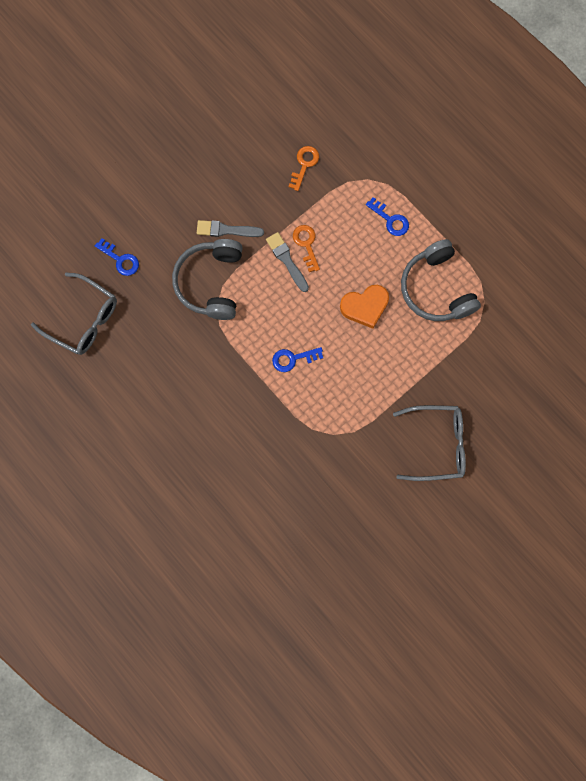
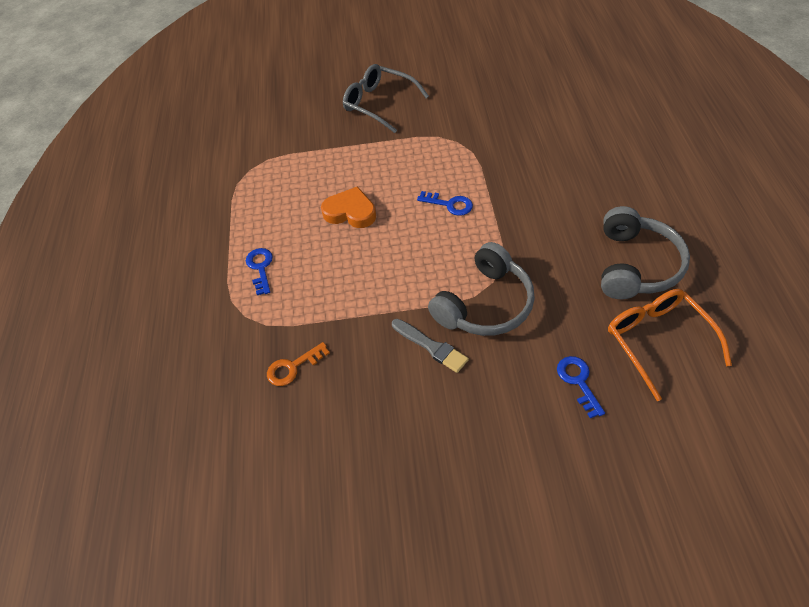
camera: 140 degrees left, 25 degrees down
grey glasses [31,273,117,355] -> orange glasses [608,289,732,401]
grey brush [266,232,309,292] -> none
orange key [293,225,320,272] -> none
grey headphones [401,239,481,321] -> grey headphones moved to [601,206,690,299]

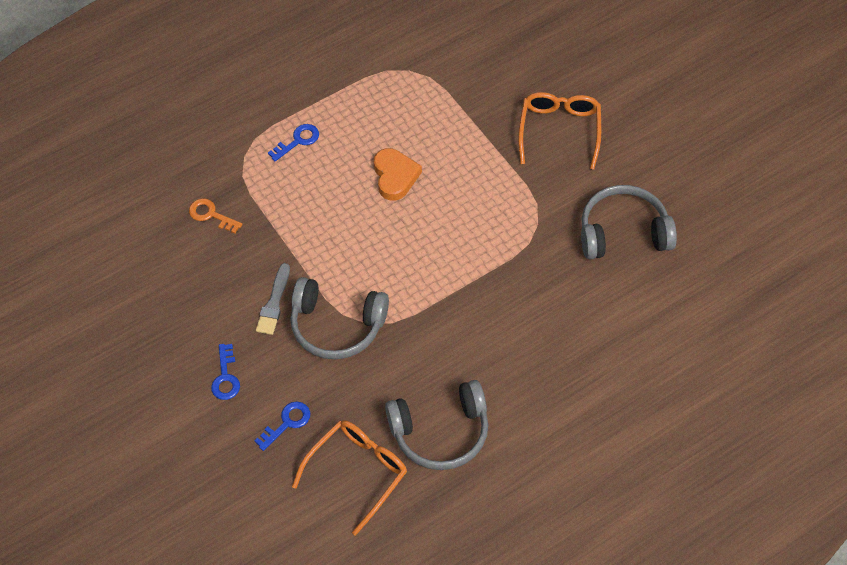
camera: 60 degrees right, 5 degrees up
grey glasses [343,64,429,133] -> orange glasses [518,92,601,170]
blue key [417,191,473,216] -> blue key moved to [211,344,240,400]
none -> grey headphones [581,185,677,259]

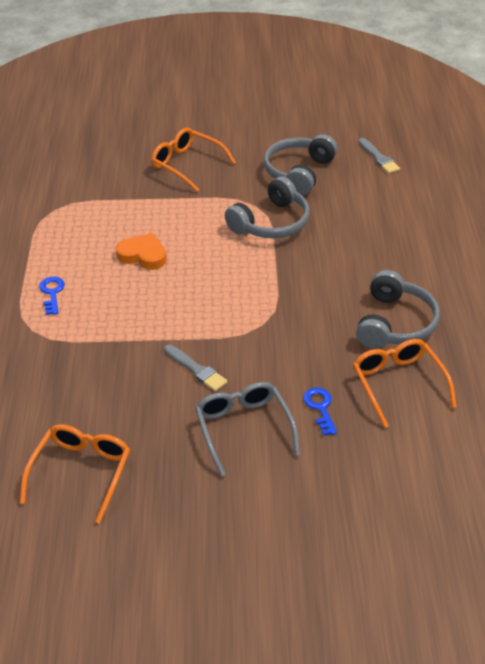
camera: 60 degrees left, 15 degrees down
orange key [189,198,243,234] -> none
blue key [211,344,240,400] -> grey glasses [195,382,300,477]
grey headphones [290,277,389,359] -> grey headphones moved to [225,177,310,238]
none -> orange glasses [20,424,130,524]
none -> grey brush [358,138,400,174]

